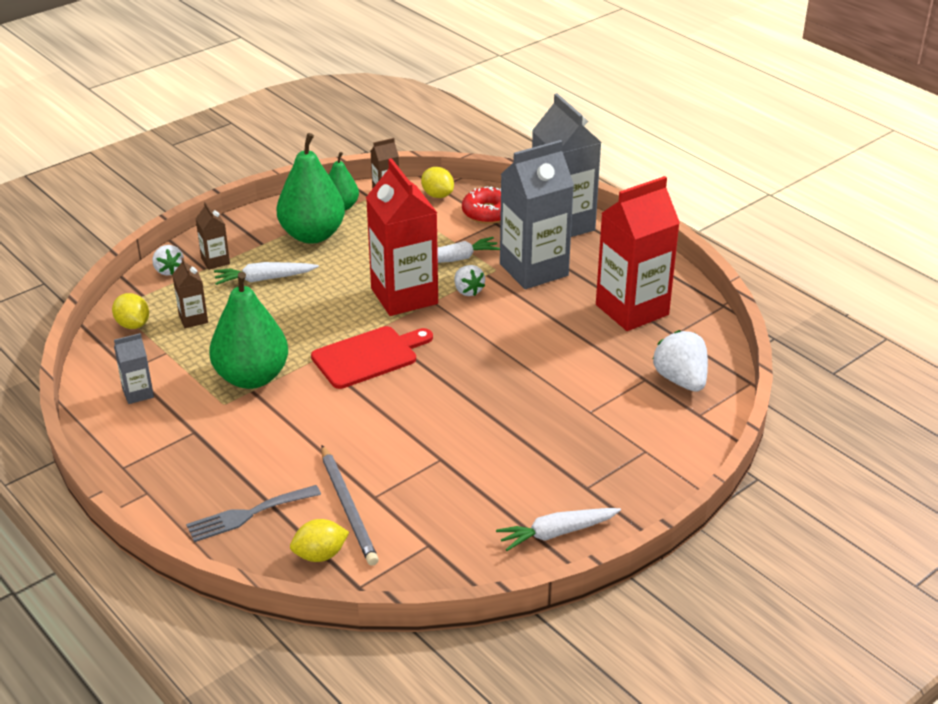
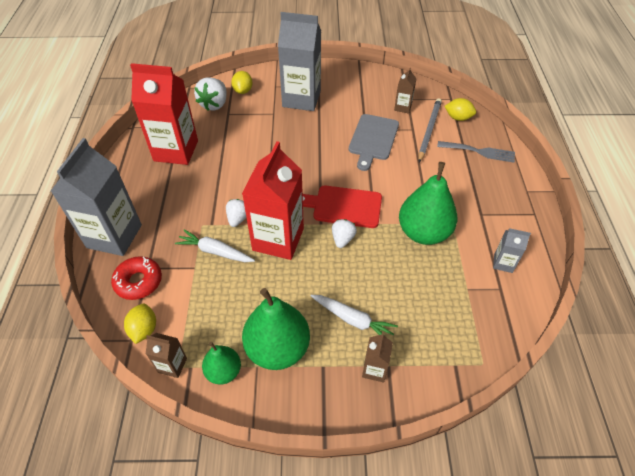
camera: 140 degrees left, 15 degrees up
yellow lemon [112,293,149,329] -> yellow lemon moved to [231,71,253,94]
white strawberry [153,245,184,276] -> white strawberry moved to [332,219,357,248]
brown carton [172,258,208,328] -> brown carton moved to [394,68,417,114]
white carrot [496,508,621,551] -> none
grey carton [500,140,574,289] -> grey carton moved to [278,12,321,111]
none -> grey cutting board [349,114,399,171]

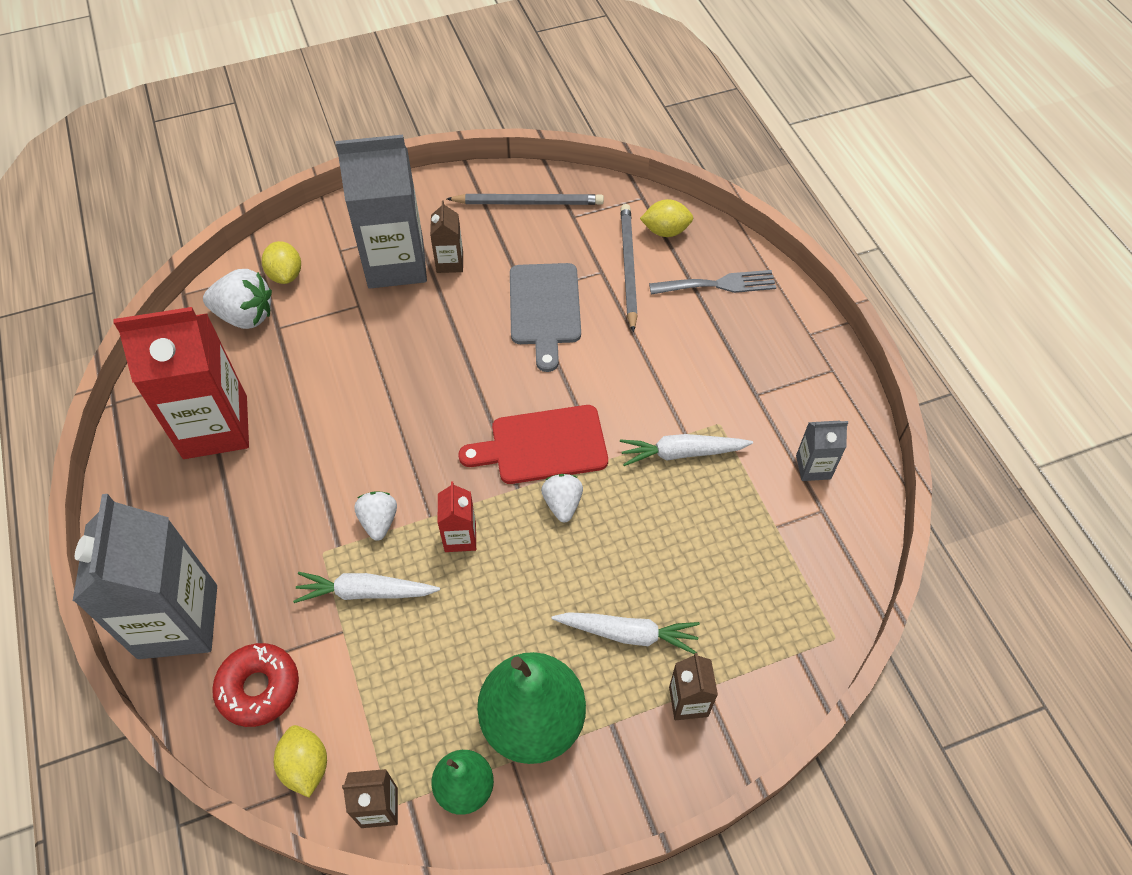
camera: 20 degrees left, 5 degrees up
white strawberry [194,78,227,111] -> white strawberry turned 75 degrees counterclockwise [203,269,272,329]
red carton [242,141,304,260] -> red carton [438,481,476,552], size x0.45
brown carton [394,68,417,114] -> brown carton moved to [430,201,463,273]
green pear [399,162,457,245] -> white carrot [620,434,753,466]
none -> grey pencil [447,194,604,205]

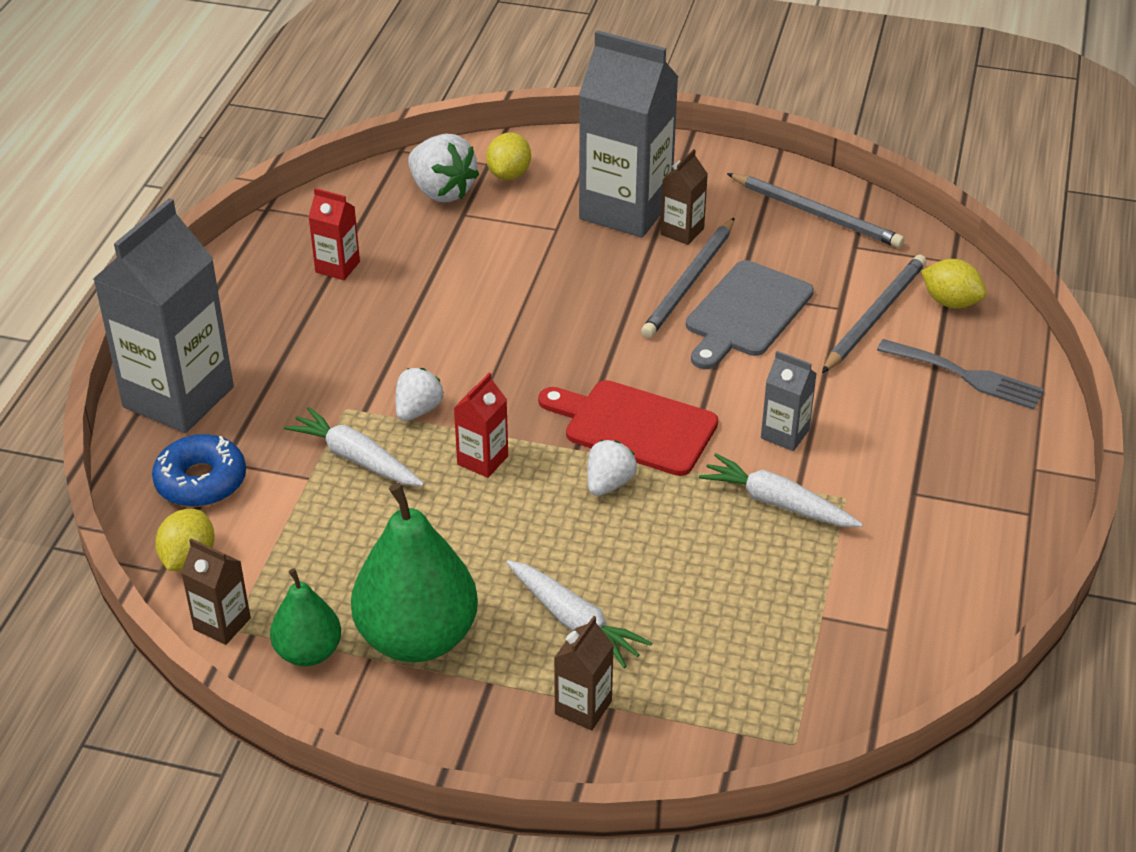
camera: 35 degrees right, 15 degrees down
red carton [113,307,249,459] -> red carton [308,188,360,280], size x0.45
red donut [212,643,299,727] -> blue donut [152,434,246,507]
grey carton [796,421,848,481] -> grey carton moved to [761,351,817,451]
none -> grey pencil [641,218,735,338]

